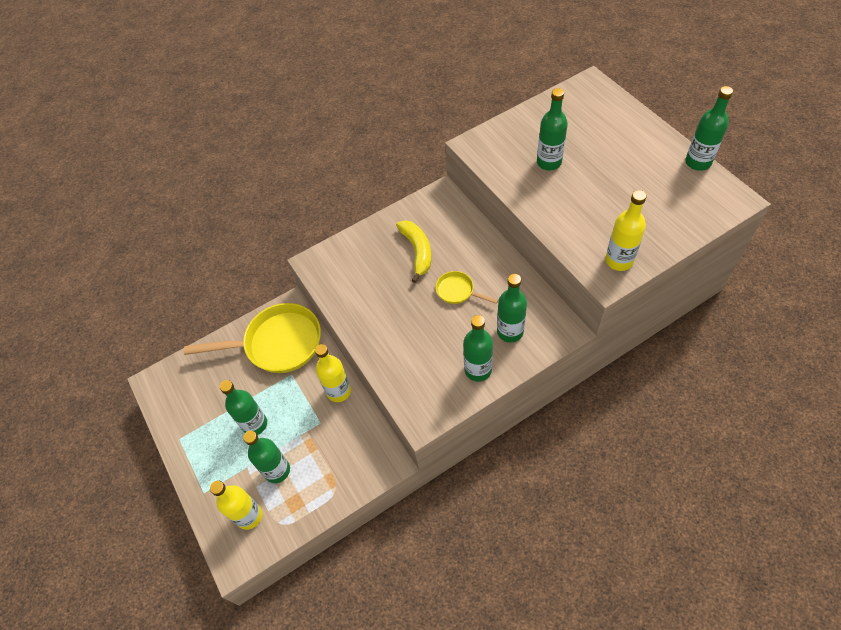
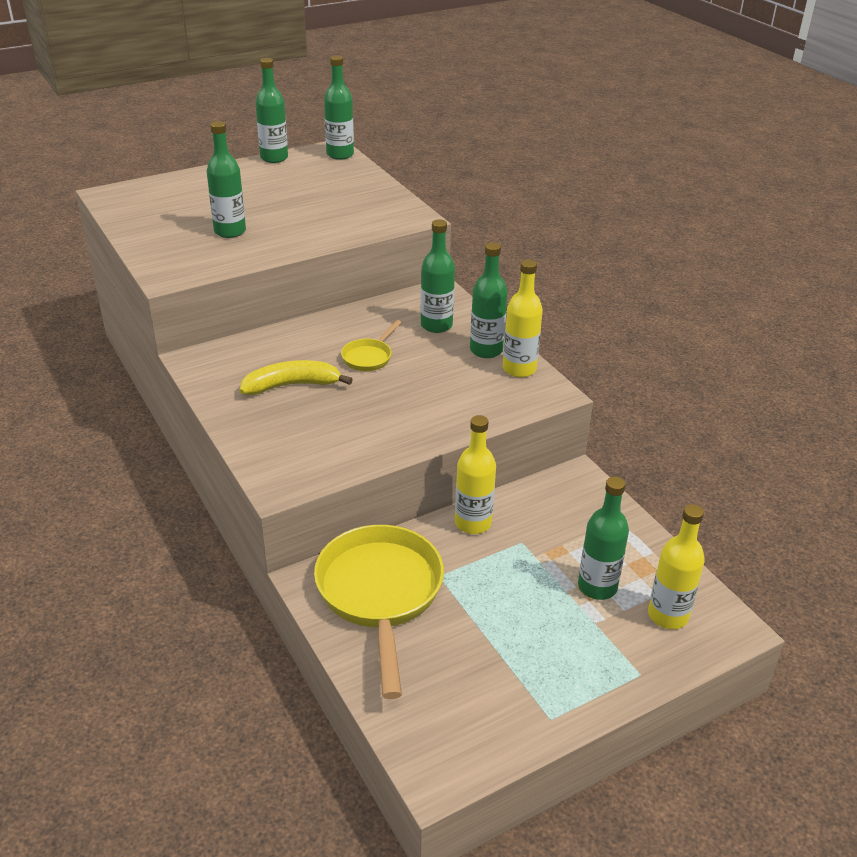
camera: 95 degrees left, 20 degrees down
green bottle [220,380,267,435] -> green bottle moved to [324,55,354,160]
yellow bottle [605,190,647,271] -> yellow bottle moved to [503,259,543,378]

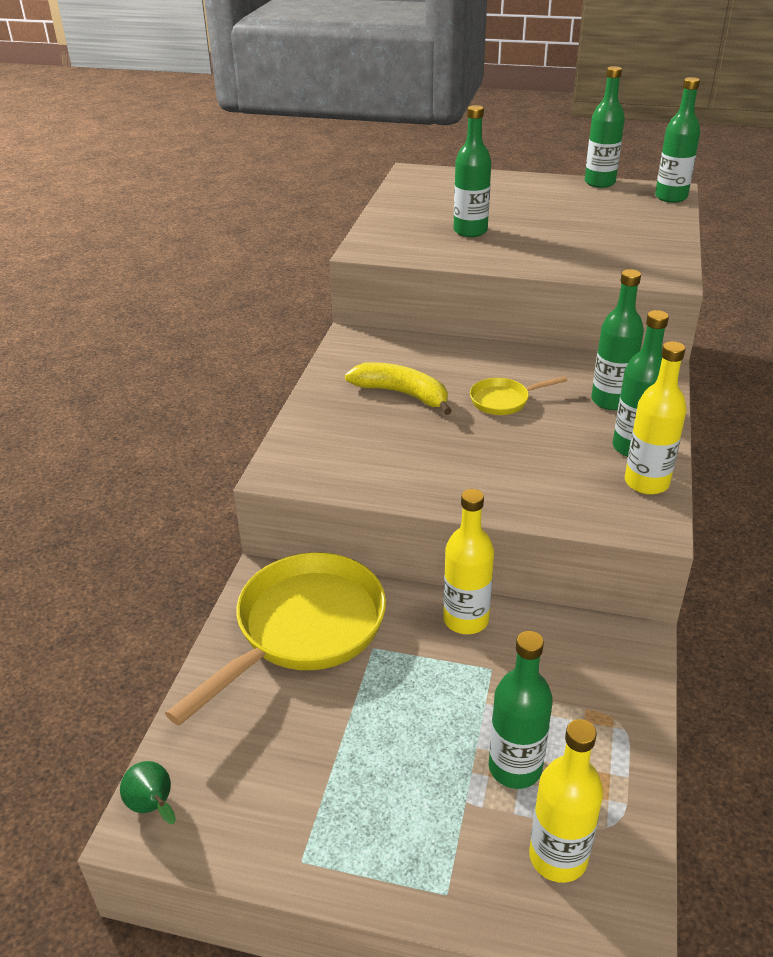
camera: 45 degrees right, 0 degrees up
none -> green pear [120,761,176,824]

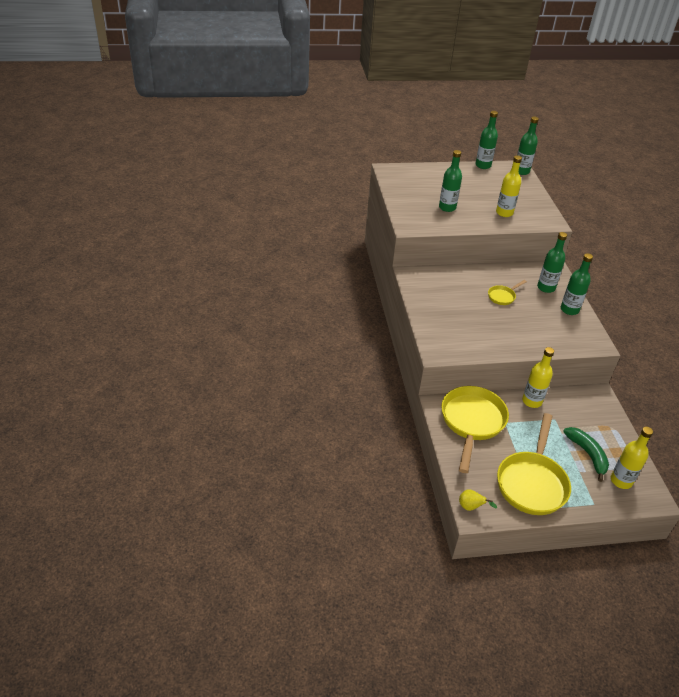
camera: 25 degrees left, 5 degrees up
green pear [120,761,176,824] -> yellow pear [459,489,497,511]
yellow banana [345,362,452,415] -> none
green bottle [489,631,553,789] -> green banana [563,427,609,482]
yellow bottle [625,341,687,495] -> yellow bottle moved to [496,155,522,217]
none -> yellow pan [497,413,571,515]

